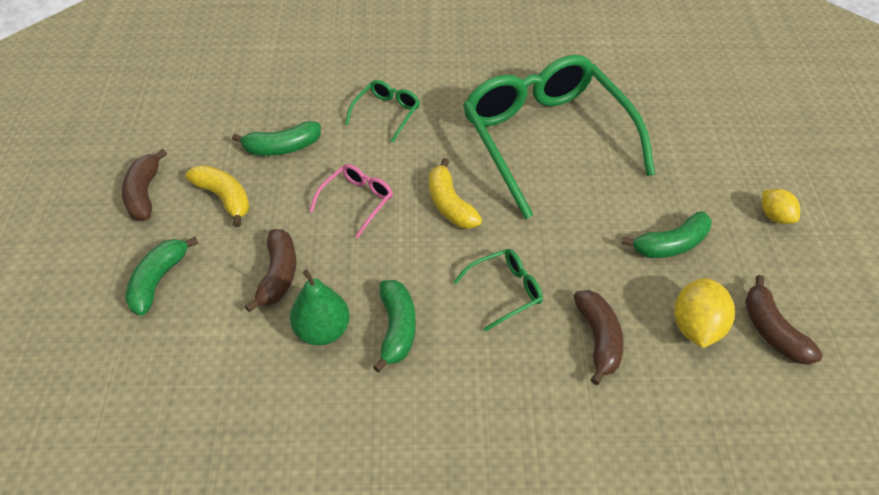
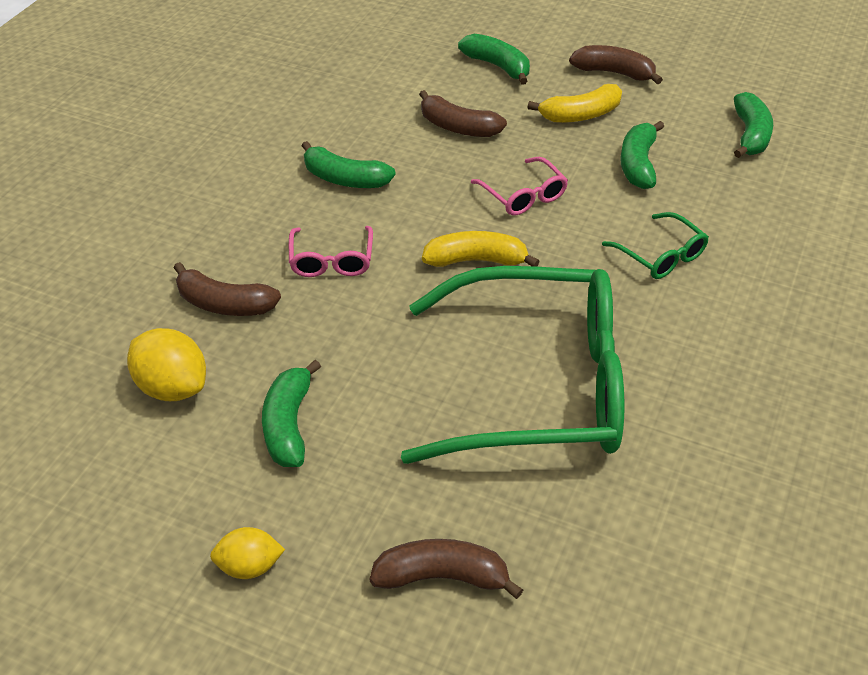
camera: 115 degrees right, 5 degrees down
green pear [290,270,350,345] -> none
green glasses [453,249,543,332] -> pink glasses [289,226,373,277]
brown banana [745,275,823,365] -> brown banana moved to [370,539,523,599]
none -> green banana [734,92,773,158]

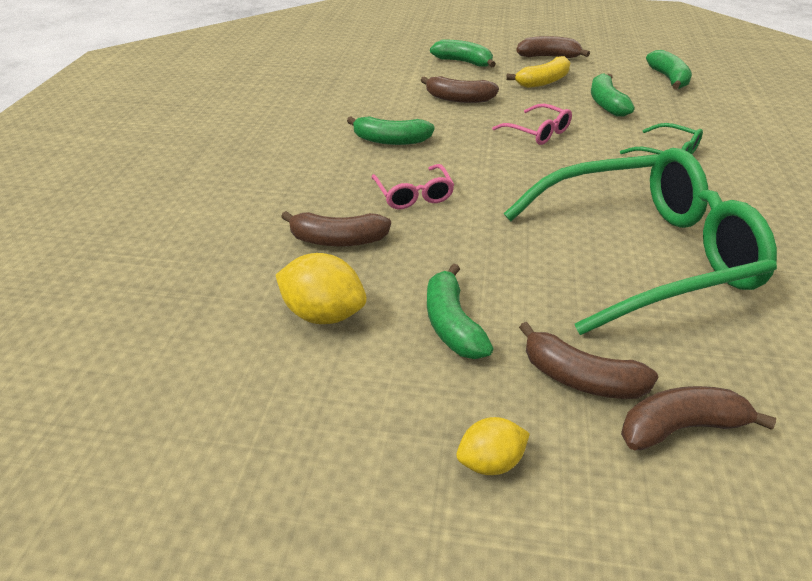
camera: 15 degrees left, 5 degrees down
yellow banana [422,231,540,267] -> none
none -> brown banana [519,322,658,399]

